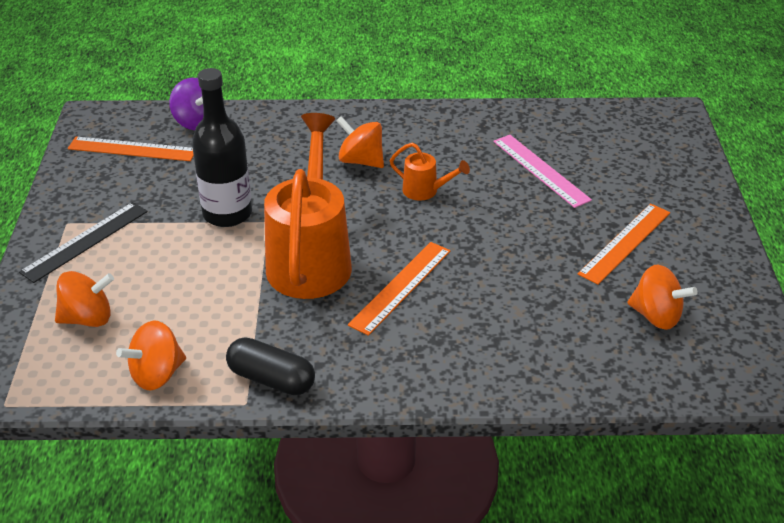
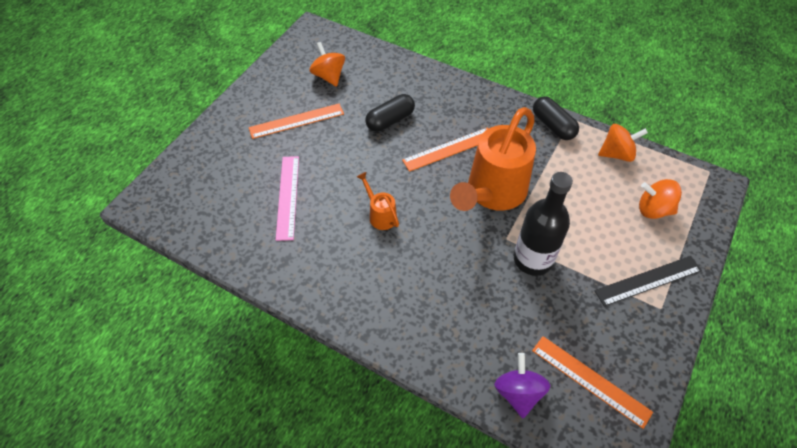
camera: 150 degrees left, 15 degrees up
orange spinning top [336,116,384,168] -> none
none -> black capsule [365,94,415,132]

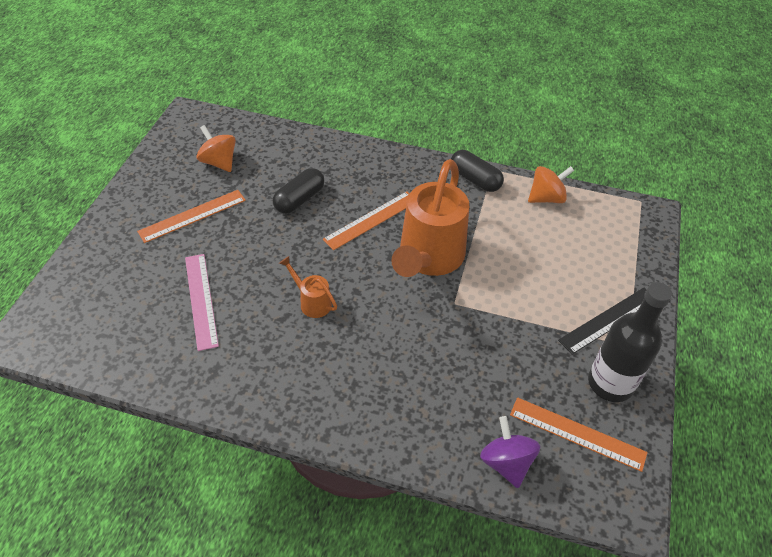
camera: 15 degrees left, 5 degrees down
black bottle [514,172,573,276] -> black bottle moved to [588,282,672,402]
orange spinning top [639,179,682,219] -> none

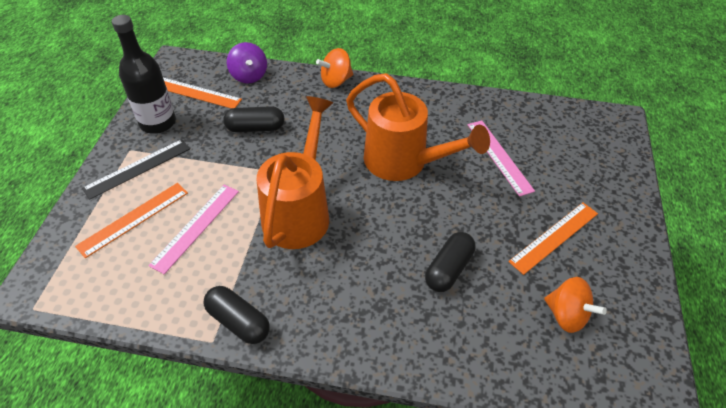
camera: 175 degrees right, 0 degrees up
orange watering can [279,256,337,318] -> orange watering can [346,73,490,181], size x2.27
orange ruler [323,191,410,250] -> orange ruler moved to [75,183,188,258]
orange spinning top [528,166,574,203] -> orange spinning top moved to [316,48,353,88]
none -> pink ruler [148,185,239,274]
none -> black capsule [223,106,284,132]

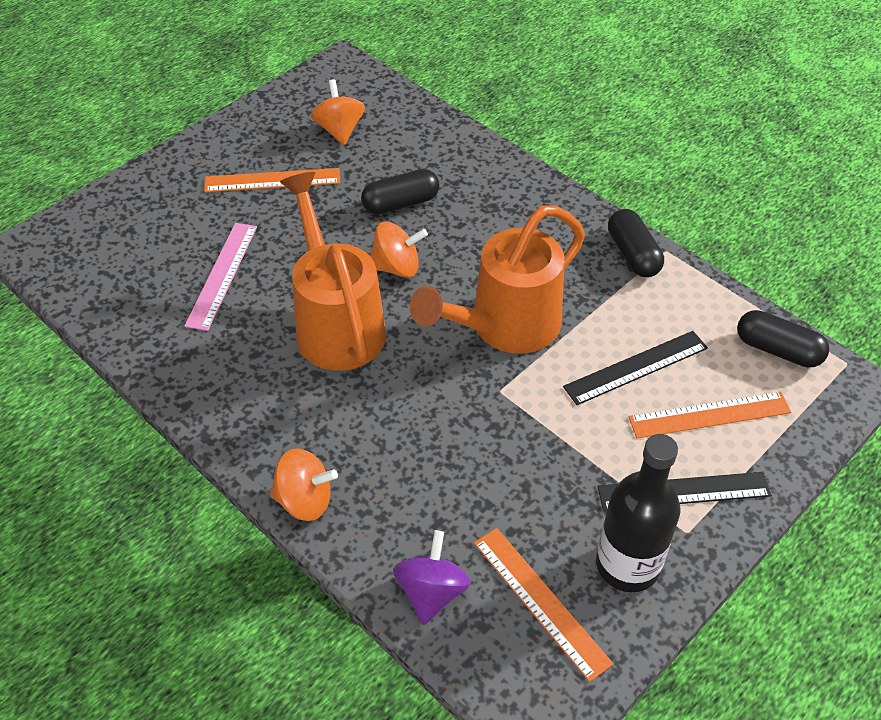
camera: 145 degrees left, 0 degrees up
pink ruler [148,185,239,274] -> black ruler [563,331,708,405]
black capsule [223,106,284,132] -> black capsule moved to [737,310,829,368]
none -> orange spinning top [370,222,428,278]

